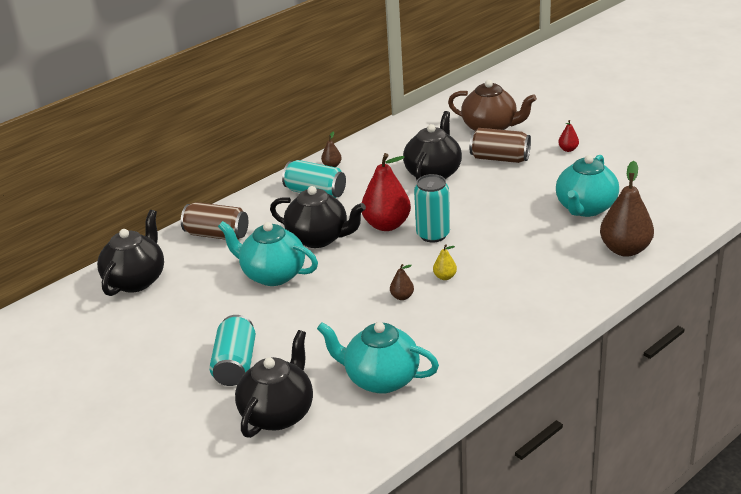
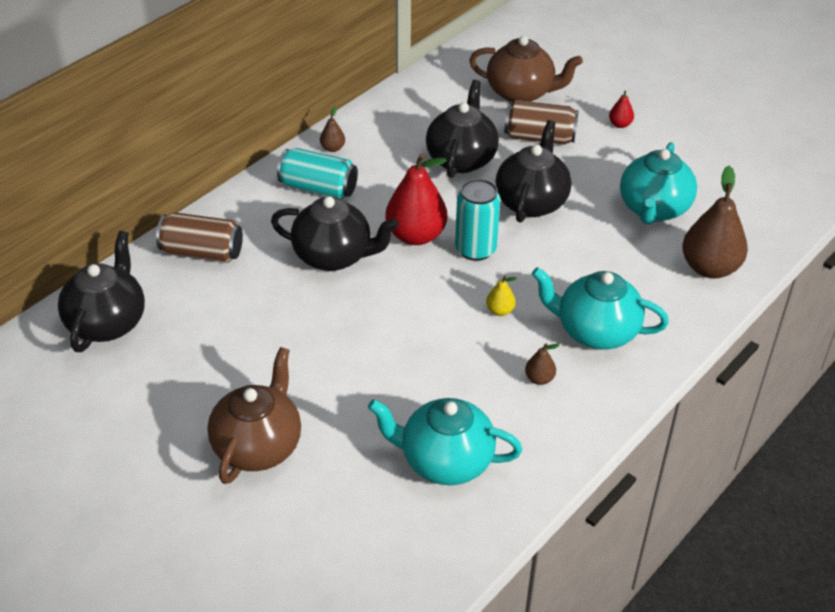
camera: 10 degrees left, 10 degrees up
turquoise can [209,315,256,386] -> brown teapot [208,347,301,484]
turquoise teapot [218,221,318,286] -> turquoise teapot moved to [532,267,669,349]
black teapot [235,330,313,438] -> black teapot moved to [495,120,572,223]
brown pear [390,264,414,300] -> brown pear moved to [525,343,559,385]

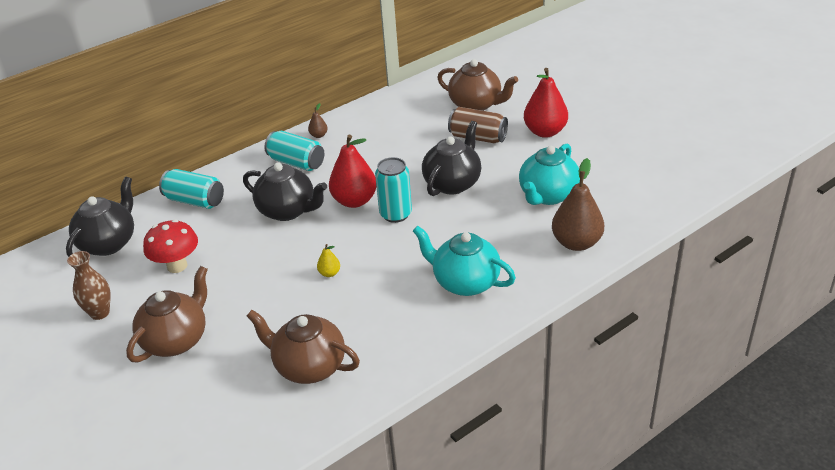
camera: 15 degrees right, 5 degrees down
brown can [156,212,243,263] -> turquoise can [159,169,224,209]
turquoise teapot [368,398,522,485] -> brown teapot [247,310,360,384]
black teapot [426,80,499,178] -> none
yellow pear [486,275,517,316] -> yellow pear moved to [317,244,340,277]
brown pear [525,343,559,385] -> none
red pear [609,91,634,128] -> red pear [524,68,568,138], size x2.24
none -> brown vase [67,251,111,320]
none -> red mushroom [143,220,198,273]

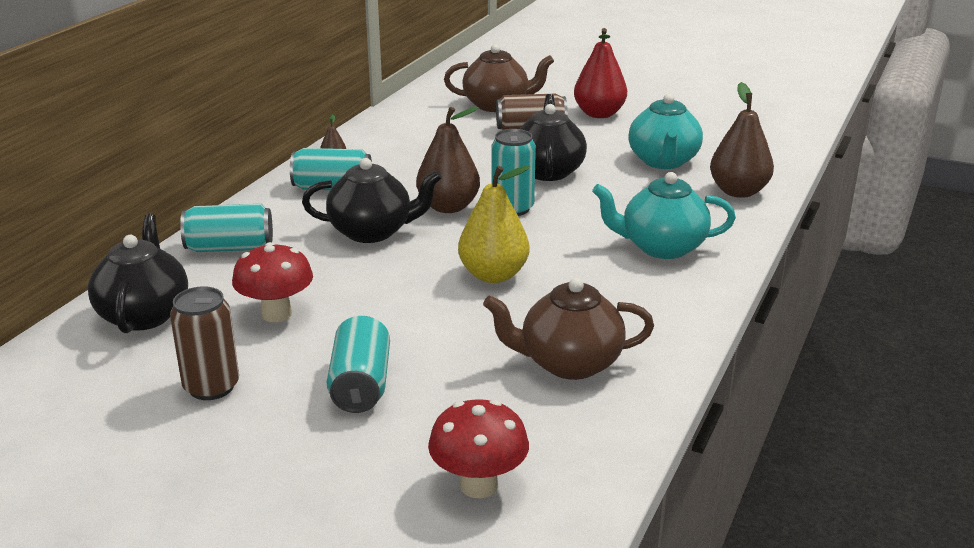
camera: 30 degrees left, 10 degrees down
brown vase [67,251,111,320] -> brown can [170,286,239,400]
brown teapot [126,266,208,363] -> turquoise can [327,316,390,413]
yellow pear [317,244,340,277] -> yellow pear [458,165,530,283], size x2.24
red pear [329,135,376,208] -> brown pear [416,107,480,213]
none -> red mushroom [428,399,529,498]

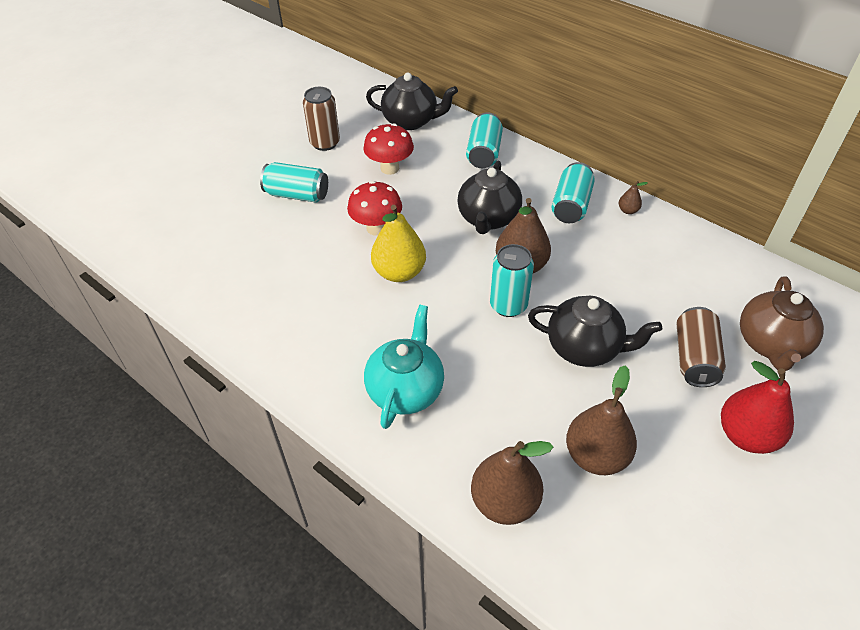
camera: 105 degrees right, 20 degrees up
red mushroom [428,399,529,498] -> red mushroom moved to [347,181,402,236]
brown teapot [483,278,654,380] -> none
turquoise teapot [628,94,703,169] -> brown pear [566,365,637,475]

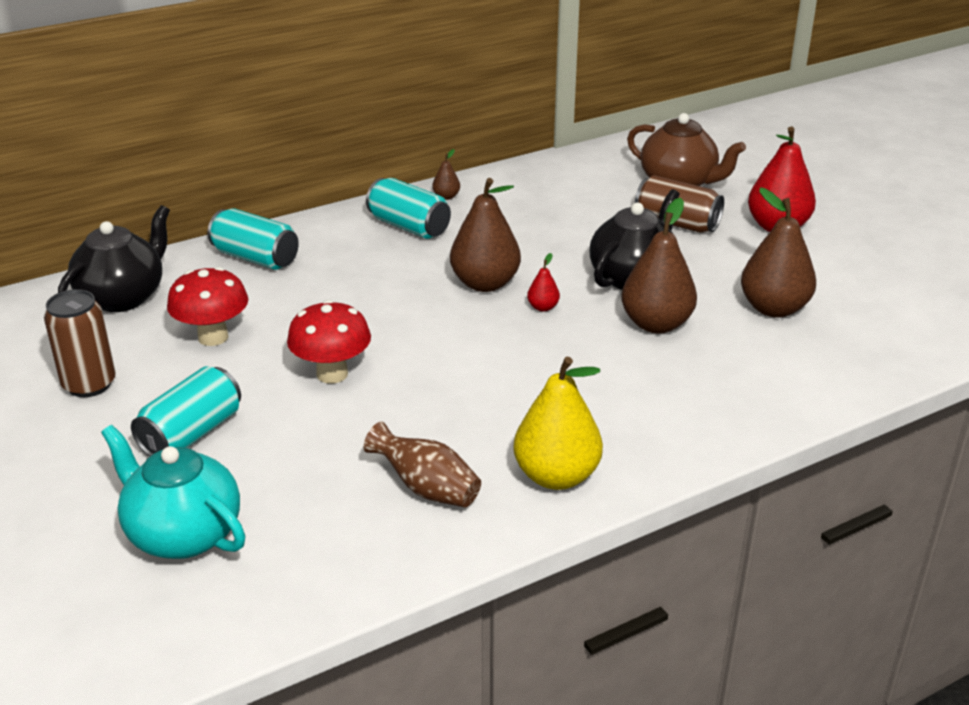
camera: 70 degrees left, 15 degrees down
turquoise teapot [364,305,444,429] -> turquoise teapot moved to [101,425,245,559]
yellow pear [371,205,426,282] -> yellow pear moved to [513,357,603,490]
black teapot [457,160,522,234] -> none
brown pear [471,441,553,525] -> brown pear moved to [621,198,697,334]
turquoise can [490,244,534,317] -> red pear [527,253,560,312]
none -> brown vase [364,421,481,507]

